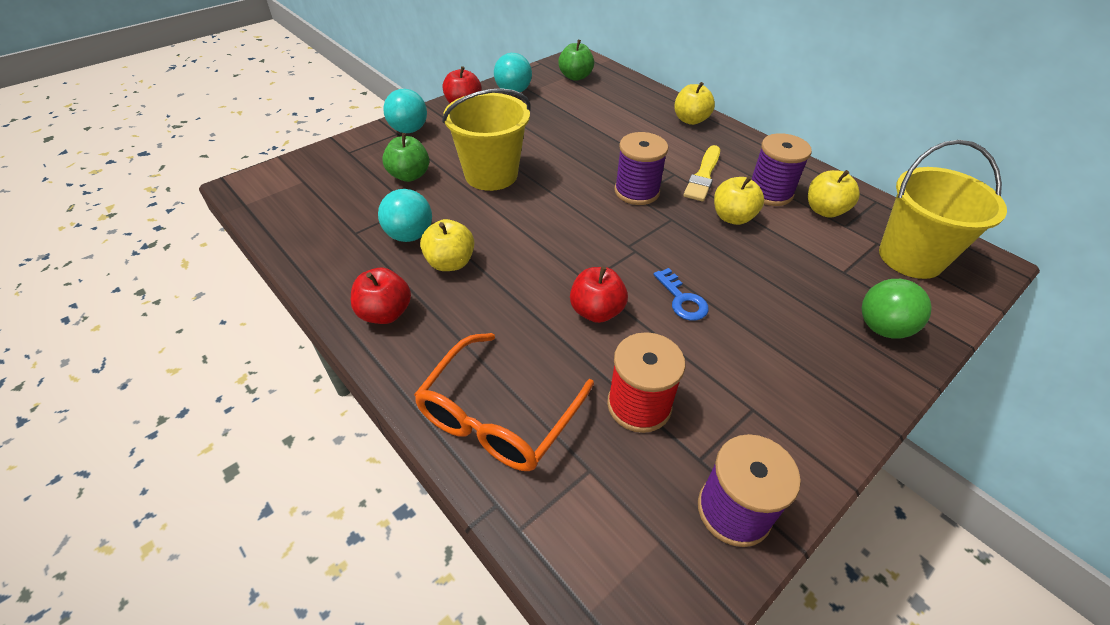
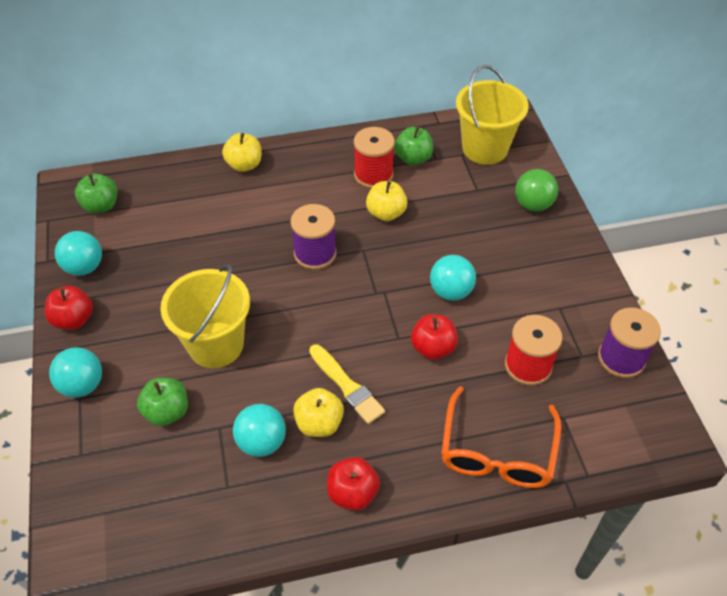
camera: 60 degrees left, 5 degrees up
orange glasses [414,333,594,471] -> orange glasses turned 45 degrees clockwise [441,386,561,488]
blue key [653,268,709,321] -> turquoise ball [430,255,476,301]
yellow brush [684,145,720,201] -> yellow brush moved to [309,344,385,424]
purple spool [751,133,812,206] -> red spool [354,127,395,188]
yellow apple [808,170,860,218] -> green apple [394,127,433,165]

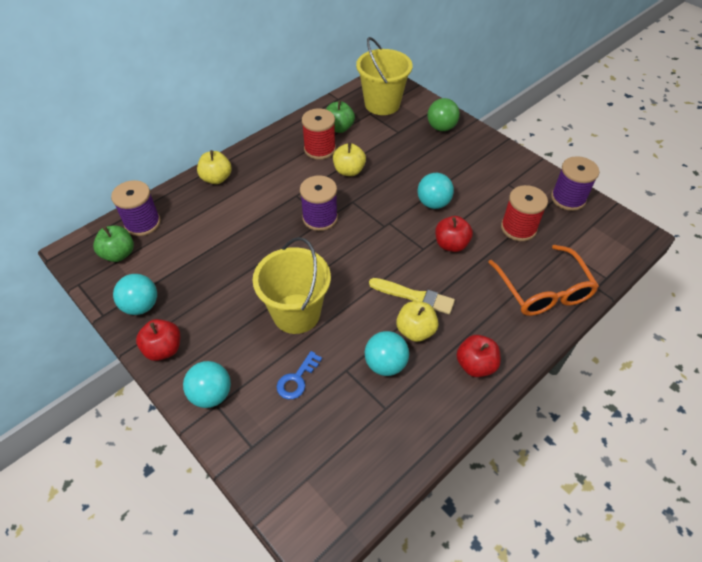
camera: 30 degrees left, 0 degrees up
green apple [137,378,188,426] -> blue key [277,351,322,399]
none -> purple spool [111,180,161,236]

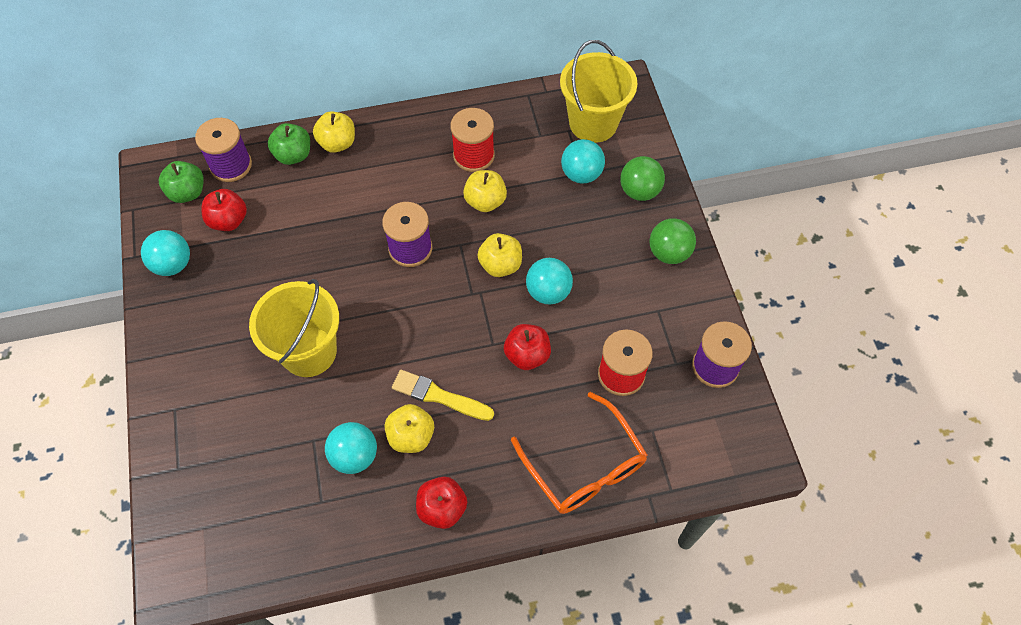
camera: 30 degrees right, 10 degrees up
red apple [136,319,180,361] -> red apple moved to [202,189,247,231]
turquoise ball [183,361,231,408] -> turquoise ball moved to [561,139,605,184]
blue key [277,351,322,399] -> none
green apple [326,100,355,133] -> green apple moved to [268,123,310,165]
yellow brush [369,278,455,314] -> yellow brush turned 150 degrees clockwise [392,370,494,421]
orange glasses [488,245,599,316] -> orange glasses turned 45 degrees counterclockwise [511,392,647,514]
none -> yellow apple [477,233,522,277]
none -> green ball [650,218,696,264]

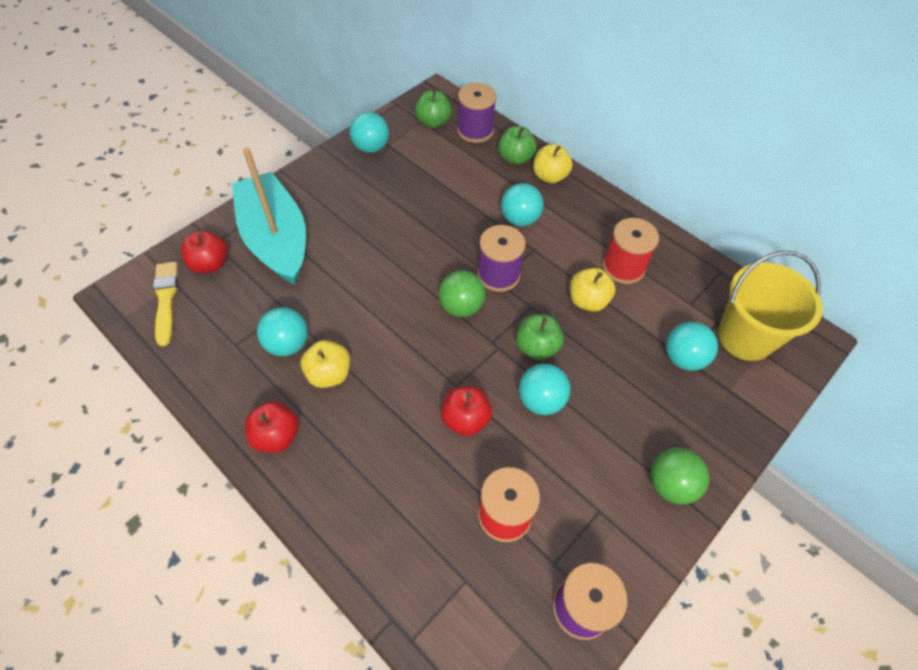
camera: 55 degrees right, 5 degrees down
red apple [202,189,247,231] -> red apple moved to [181,230,228,273]
yellow bucket [249,279,339,377] -> none
yellow brush [392,370,494,421] -> yellow brush moved to [153,262,178,346]
yellow apple [477,233,522,277] -> green apple [516,314,564,360]
orange glasses [511,392,647,514] -> none
green ball [620,156,665,201] -> green ball moved to [439,270,485,317]
none -> turquoise boat [232,147,306,285]
none -> turquoise ball [501,183,544,226]

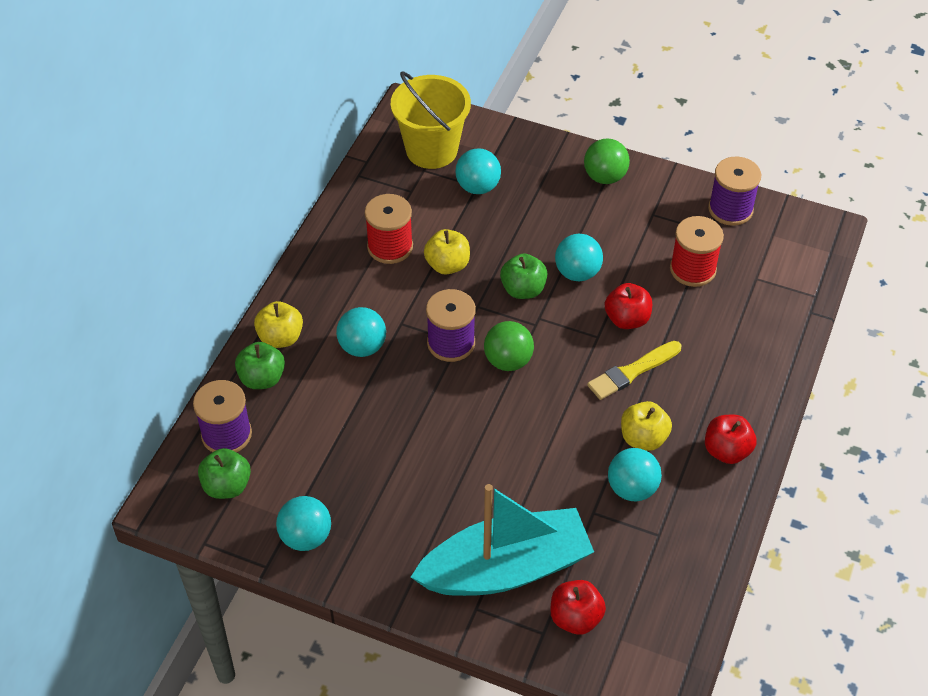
camera: 110 degrees left, 5 degrees down
yellow brush [153,262,178,346] -> yellow brush moved to [587,341,681,400]
turquoise boat [232,147,306,285] -> turquoise boat turned 150 degrees counterclockwise [411,484,594,596]

